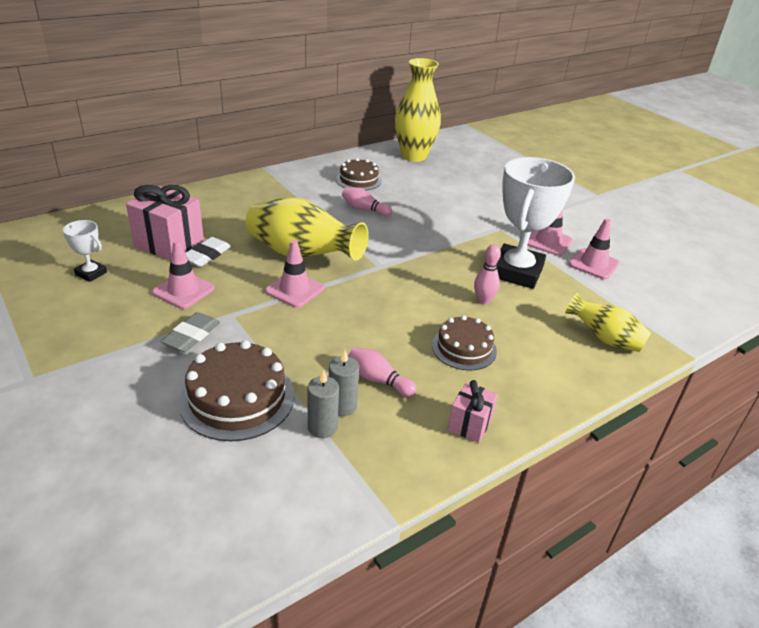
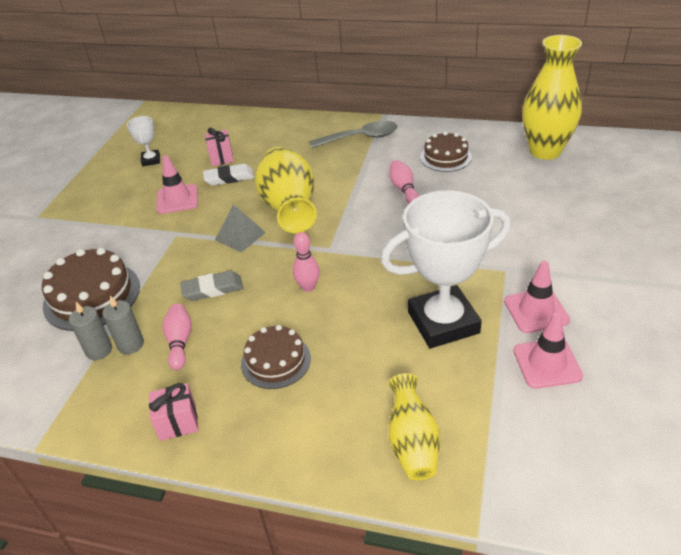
camera: 55 degrees right, 5 degrees up
pink gift [126,185,204,261] -> pink gift [205,128,234,166], size x0.55
grey eraser [161,312,220,352] -> grey eraser moved to [180,271,243,301]
pink traffic cone [265,240,324,308] -> grey pyramid [215,204,266,253]
pink bowling pin [474,245,501,305] -> pink bowling pin moved to [293,232,320,292]
none -> grey spoon [309,121,397,148]

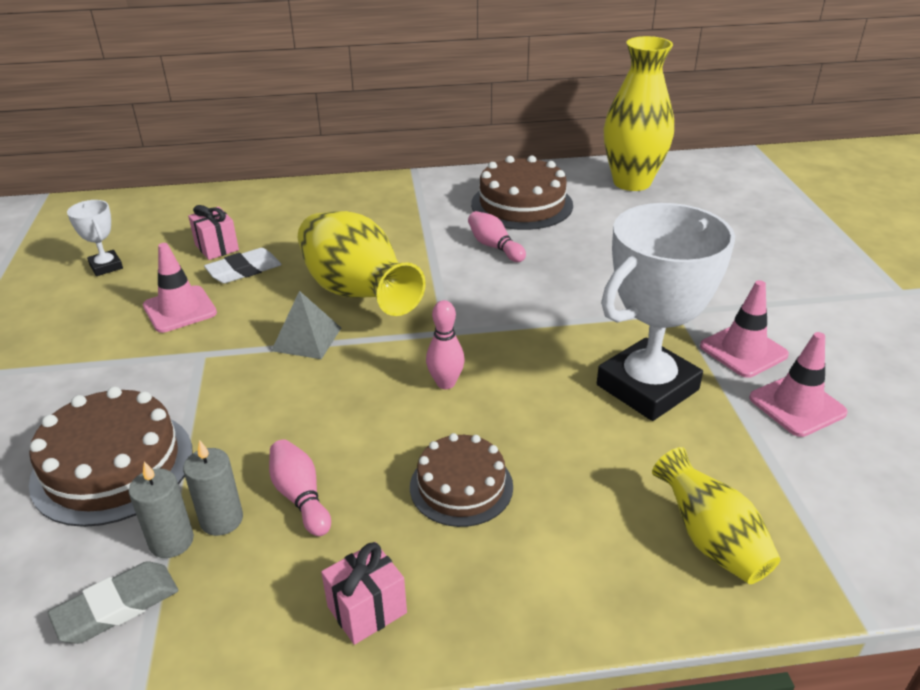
camera: 25 degrees left, 5 degrees down
grey eraser [180,271,243,301] -> grey eraser moved to [48,561,178,644]
grey spoon [309,121,397,148] -> none
brown cake [420,132,472,172] -> brown cake [471,156,573,230], size x1.55

